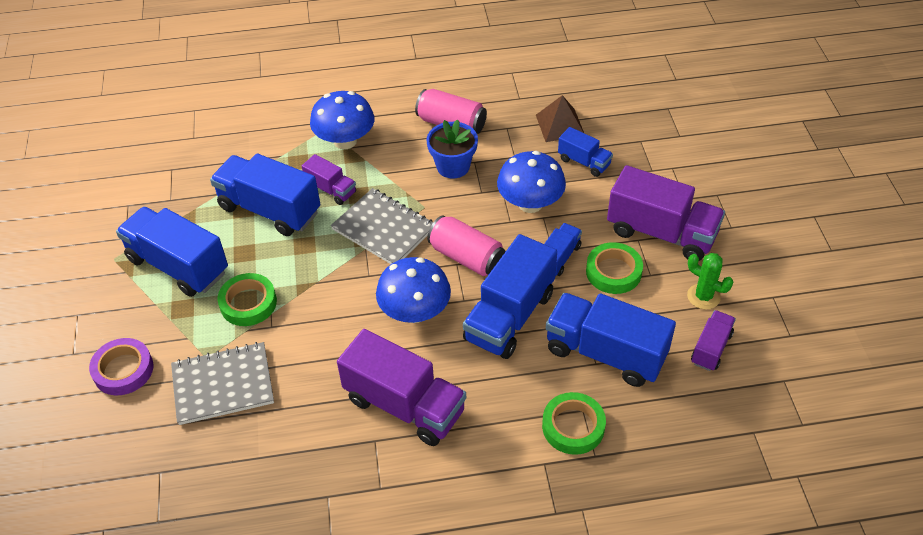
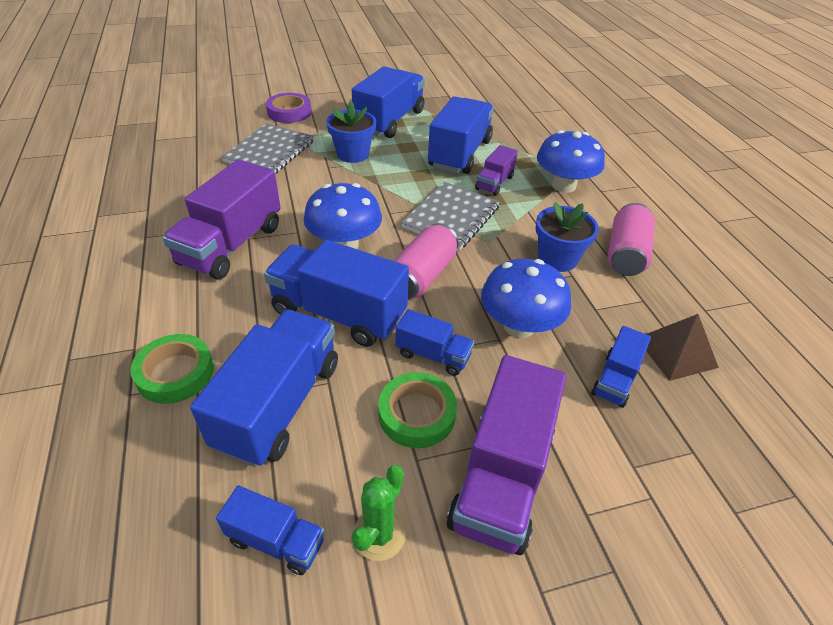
camera: 80 degrees right, 5 degrees down
grey notebook [171,342,274,425] -> grey notebook turned 45 degrees clockwise [222,123,314,174]
green tape [218,273,277,326] -> blue flower pot [326,101,376,163]
purple truck [691,310,736,371] -> blue truck [216,486,325,575]

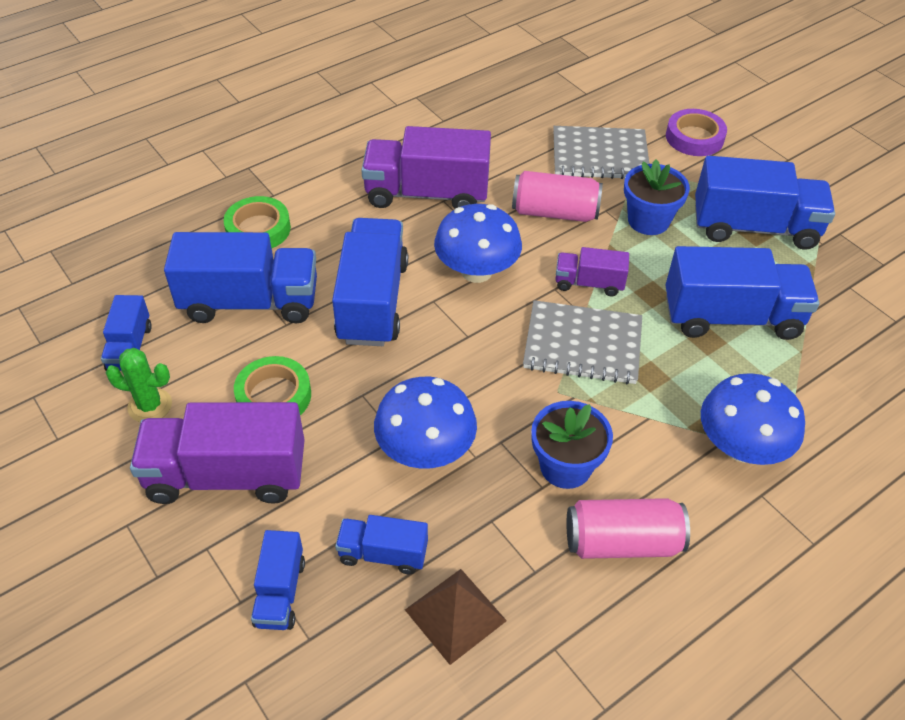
camera: 70 degrees right, 5 degrees up
pink can [393,223,459,299] -> pink can moved to [512,171,603,222]
blue truck [396,309,474,376] -> blue truck moved to [251,530,305,630]
purple truck [475,145,518,196] -> purple truck moved to [556,247,629,297]

